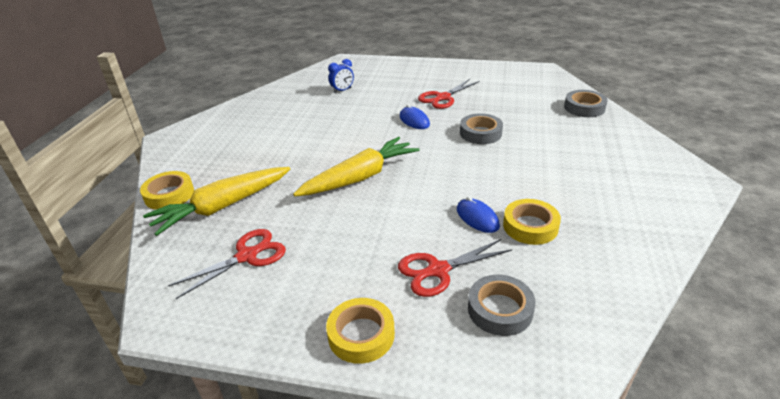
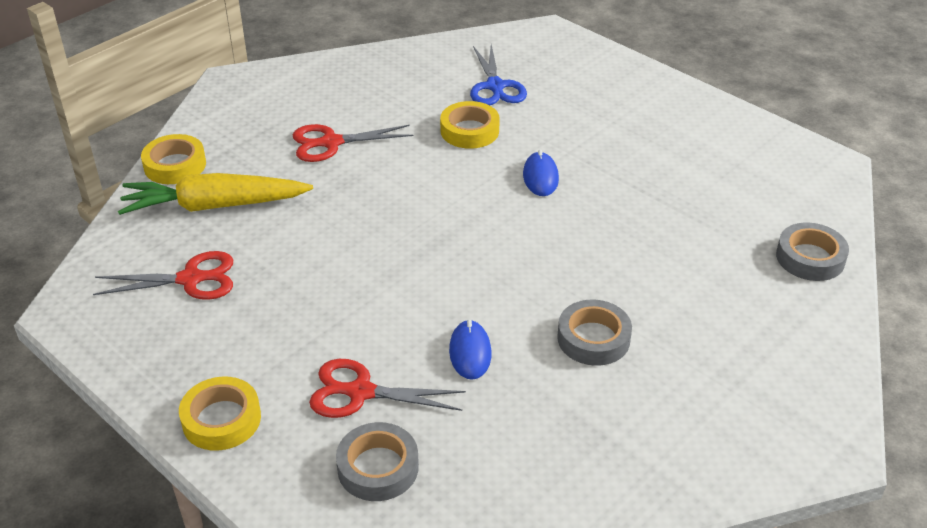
camera: 30 degrees right, 5 degrees up
yellow carrot [293,137,419,196] -> none
blue clock [328,59,354,93] -> blue scissors [470,45,527,105]
red scissors [418,79,480,109] -> red scissors moved to [293,124,413,162]
grey tape [460,113,503,144] -> grey tape moved to [557,300,632,366]
yellow tape [503,199,561,245] -> yellow tape moved to [440,101,500,149]

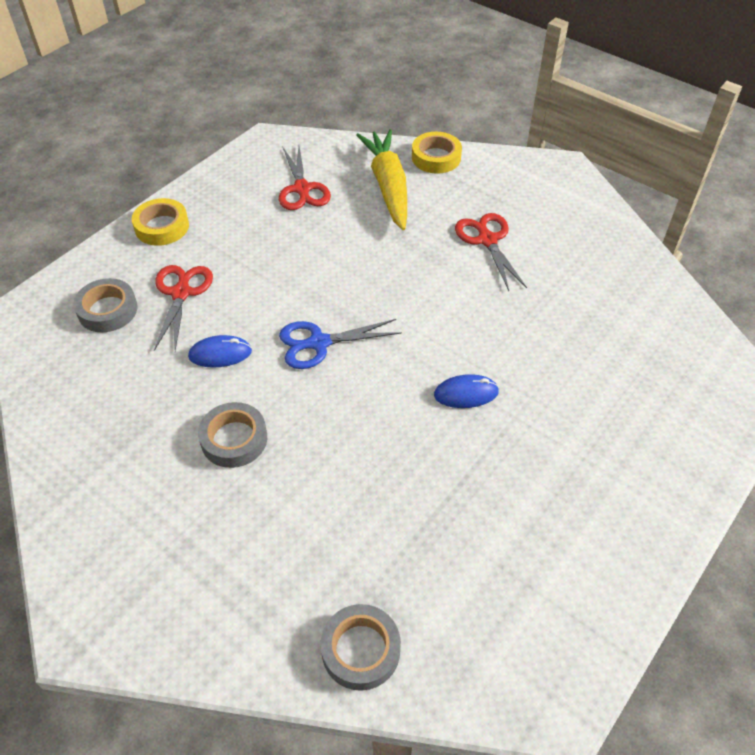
camera: 85 degrees right, 10 degrees up
yellow tape [440,101,500,149] -> none
blue scissors [470,45,527,105] -> blue scissors moved to [279,319,402,369]

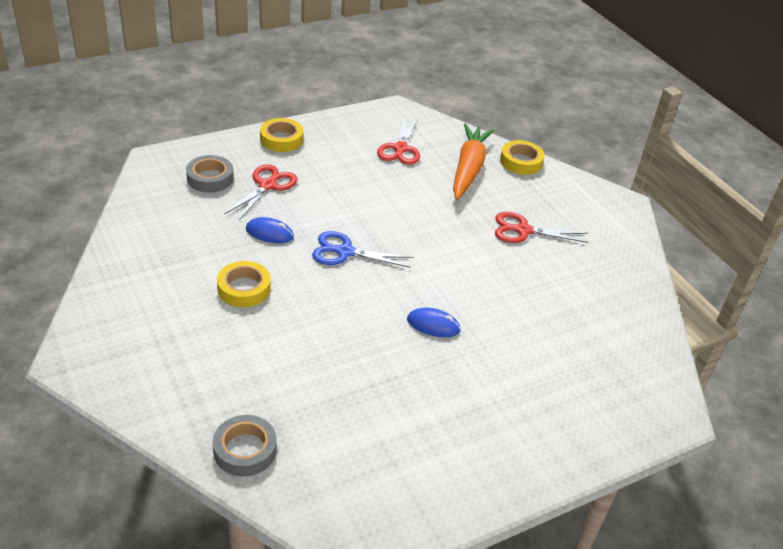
camera: 20 degrees right, 10 degrees down
grey tape [198,402,267,468] -> yellow tape [217,261,271,307]
yellow carrot [356,129,407,230] -> orange carrot [453,123,494,200]
red scissors [455,213,527,291] -> red scissors turned 90 degrees counterclockwise [495,212,589,243]

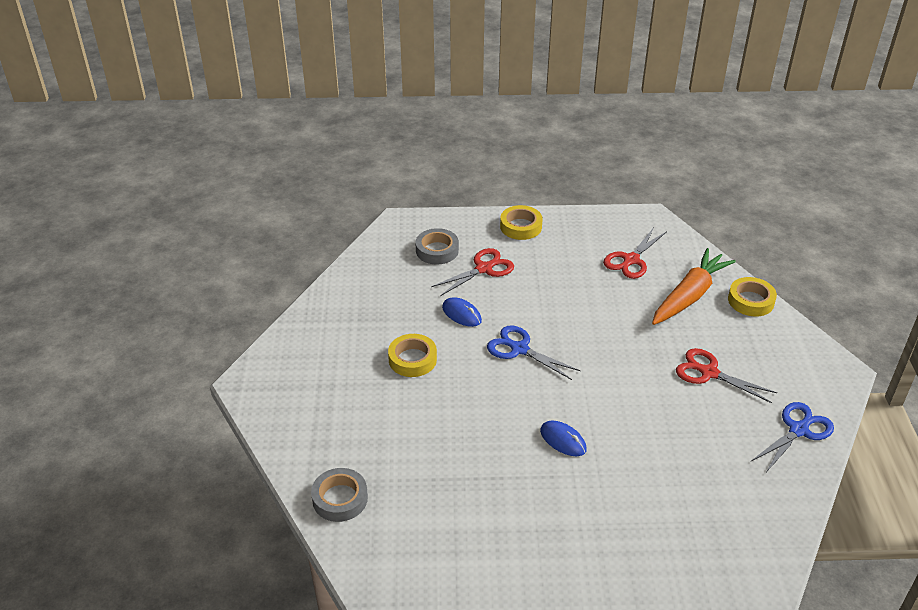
camera: 30 degrees right, 0 degrees up
none -> blue scissors [751,402,834,472]

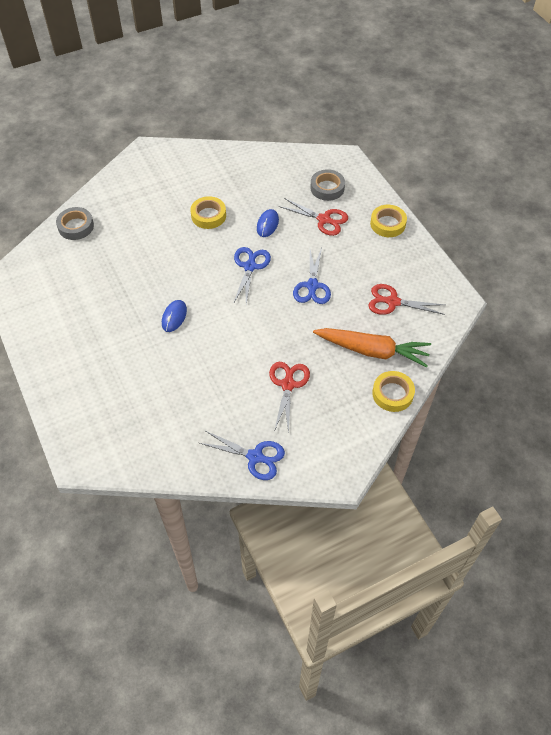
camera: 65 degrees right, 15 degrees up
none -> blue scissors [293,248,331,304]

